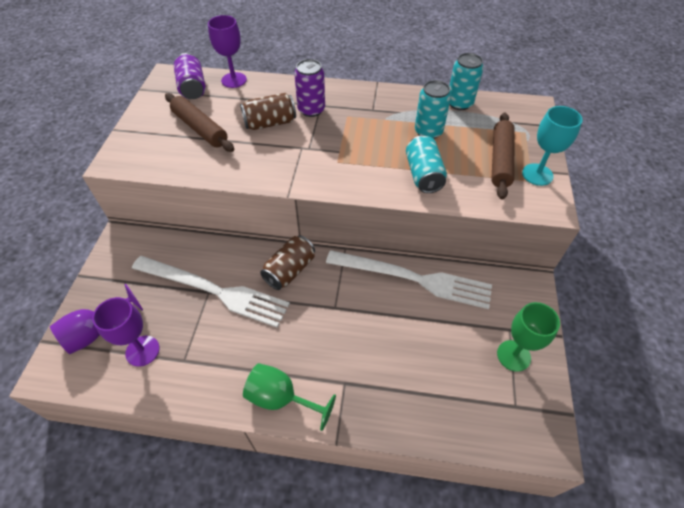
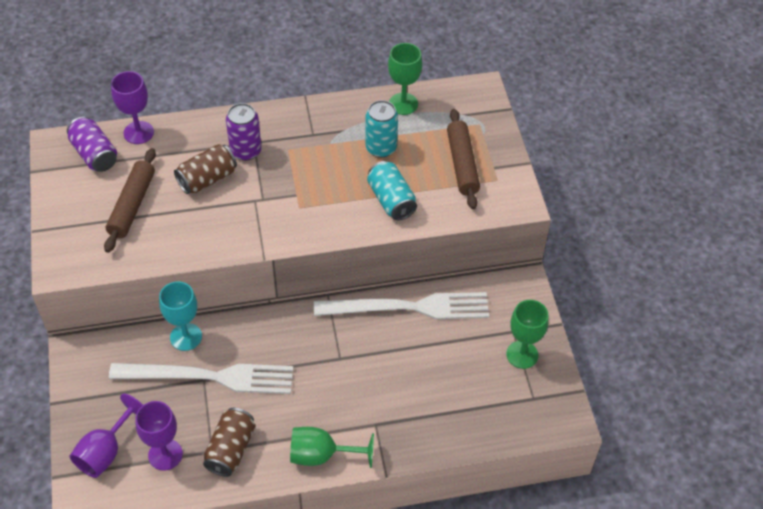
camera: 20 degrees left, 0 degrees up
brown rolling pin [165,93,234,152] -> brown rolling pin turned 75 degrees clockwise [104,148,156,253]
brown can [260,235,315,290] -> brown can moved to [203,408,255,477]
turquoise can [449,53,484,110] -> green goblet [388,43,422,115]
turquoise goblet [522,106,583,186] -> turquoise goblet moved to [159,281,202,351]

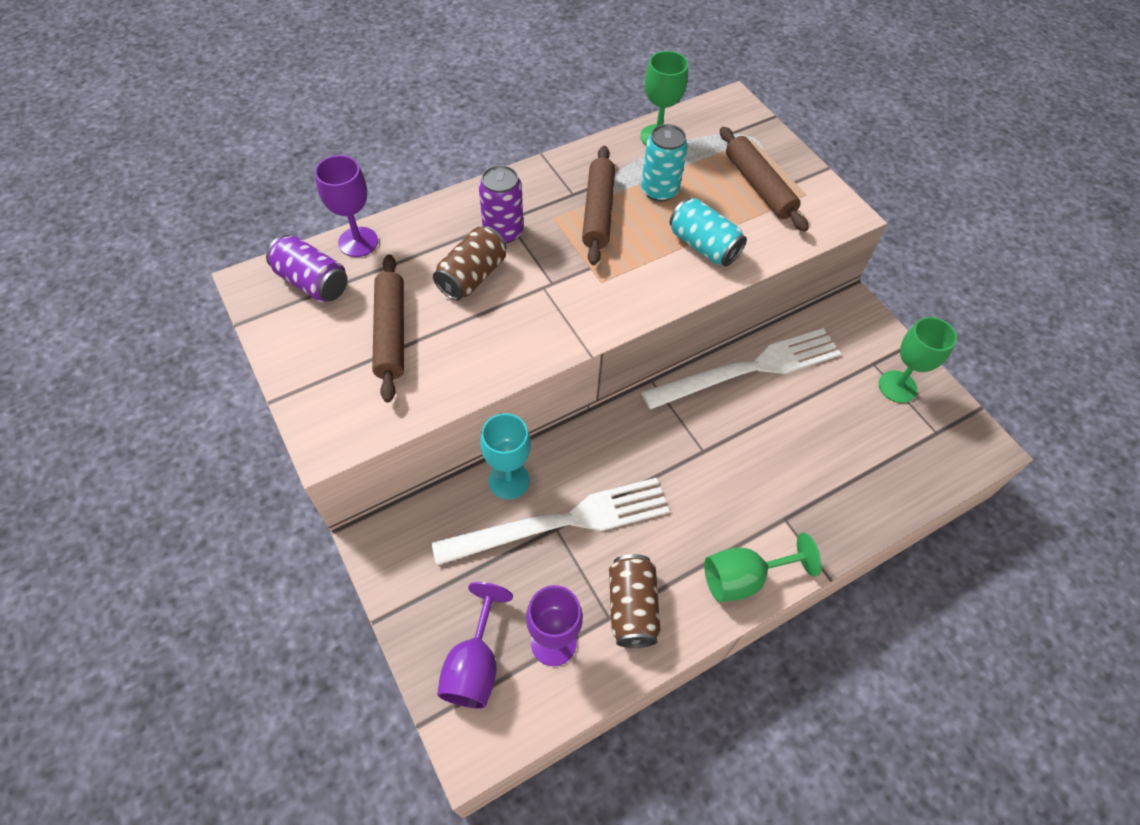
camera: 20 degrees left, 5 degrees up
none -> brown rolling pin [582,146,615,265]

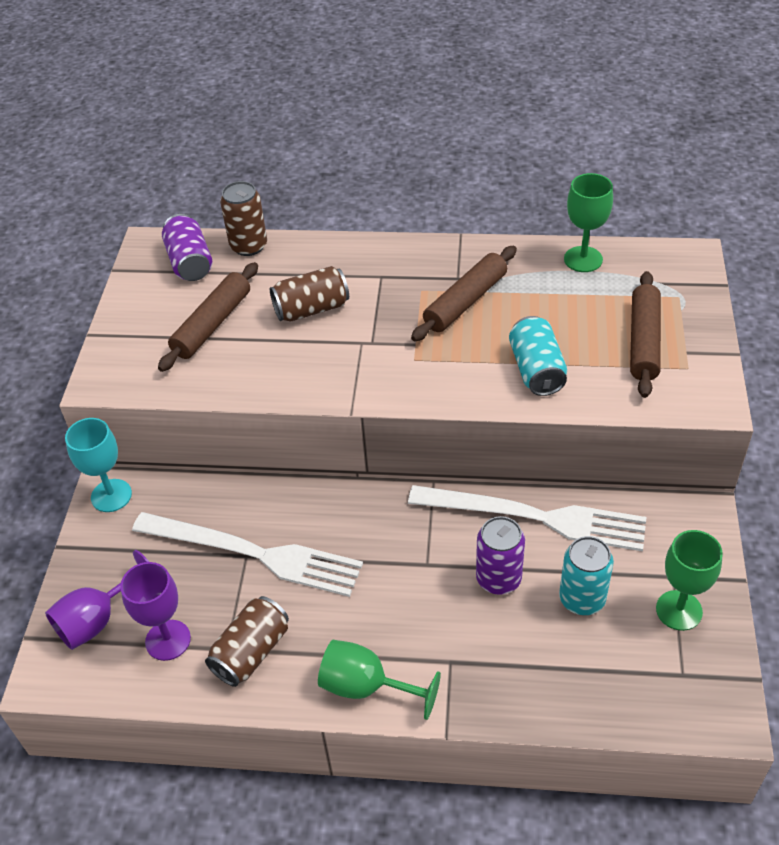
camera: 40 degrees right, 10 degrees down
purple goblet [315,155,378,257] -> brown can [220,181,267,256]
purple can [479,165,523,243] -> purple can moved to [476,516,525,595]
turquoise goblet [480,413,531,499] -> turquoise goblet moved to [65,418,132,512]
turquoise can [641,124,688,202] -> turquoise can moved to [559,536,614,615]

